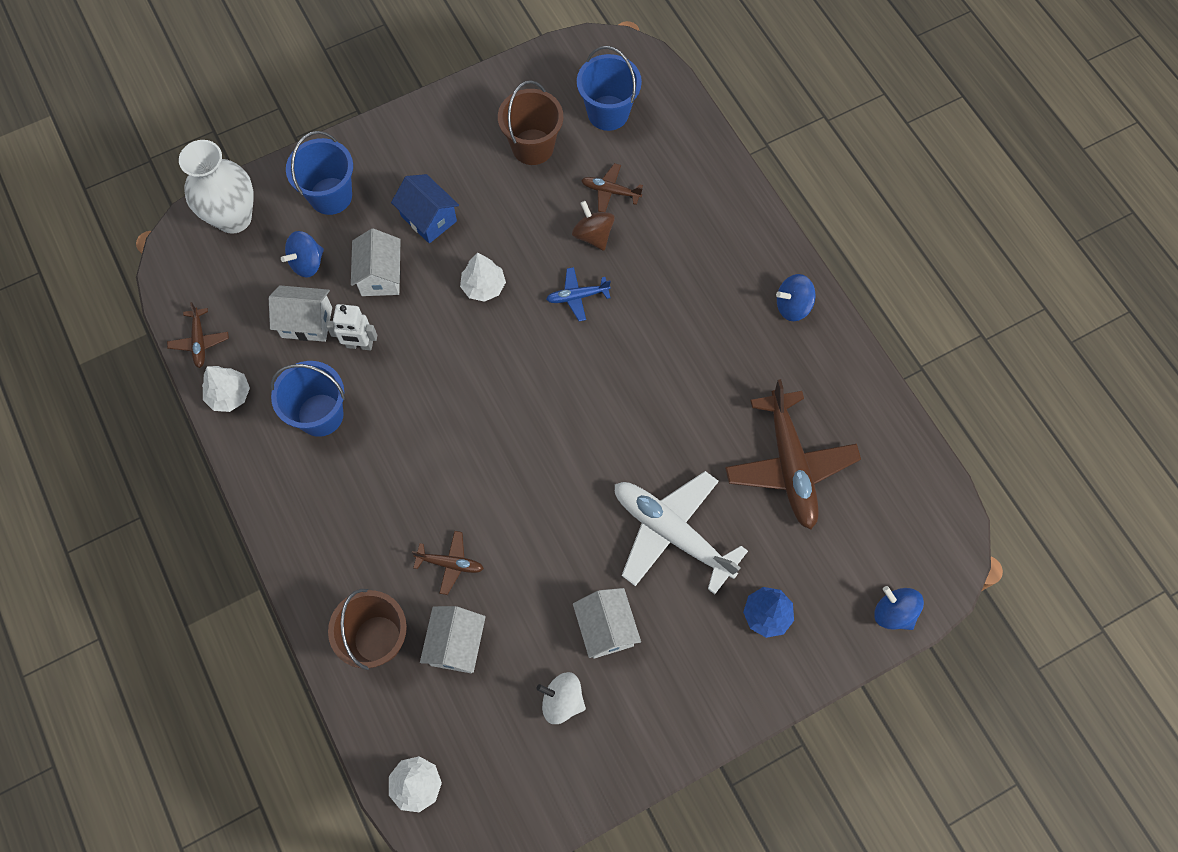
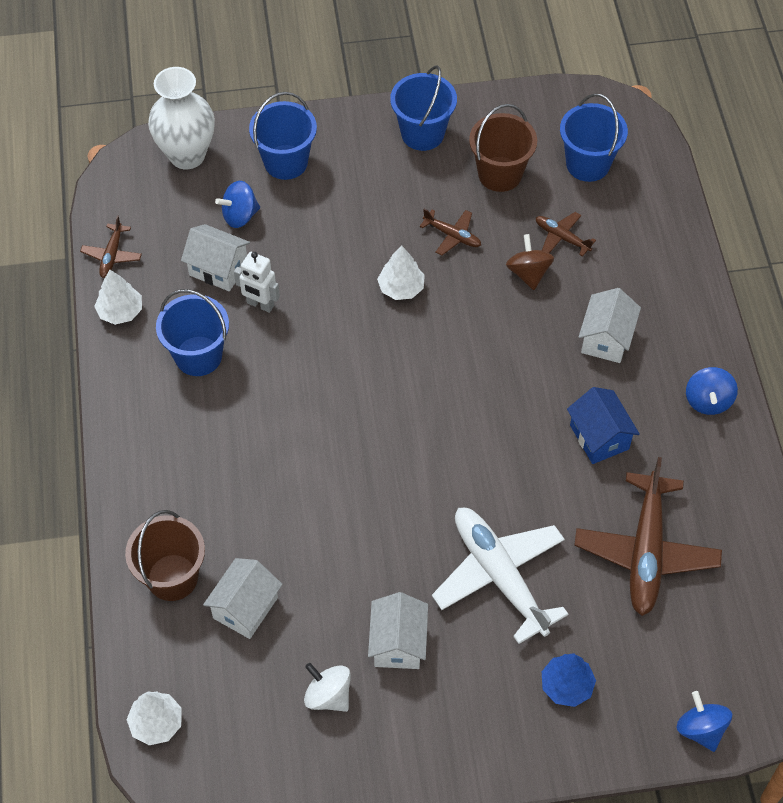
camera: 20 degrees right, 10 degrees down
white house [351,228,401,296] -> white house moved to [579,288,641,363]
blue house [391,174,459,244] -> blue house moved to [567,387,640,464]
brown plane [412,531,484,595] -> brown plane moved to [419,209,481,256]
blue plane [546,267,611,321] -> none
blue spinning top [776,274,815,321] -> blue spinning top turned 90 degrees counterclockwise [686,367,738,415]
none -> blue bucket [390,66,457,151]

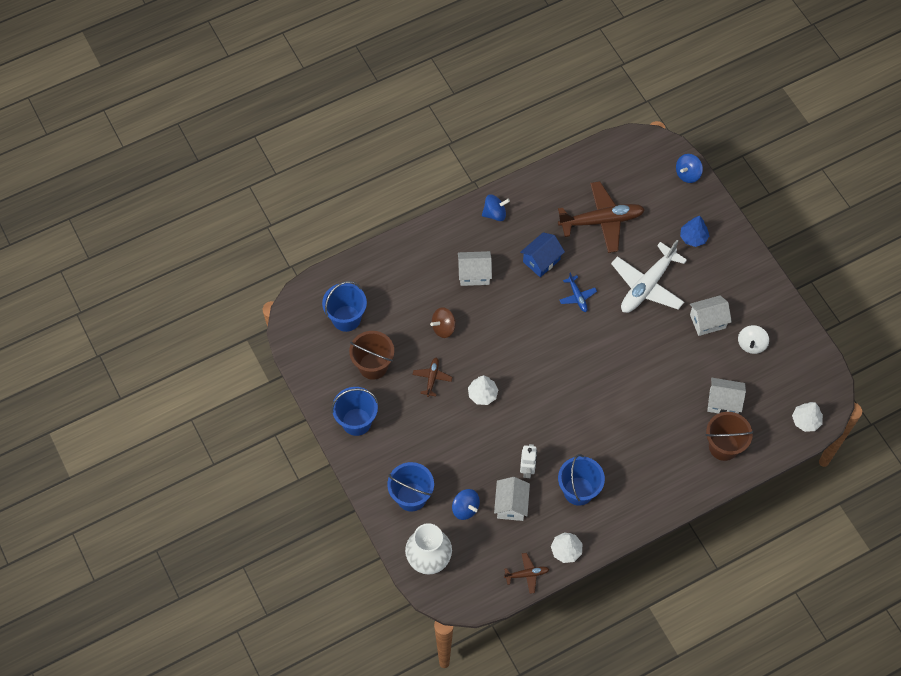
camera: 110 degrees left, 5 degrees up
brown plane [536,212,596,257] -> none
none -> blue plane [560,272,597,312]

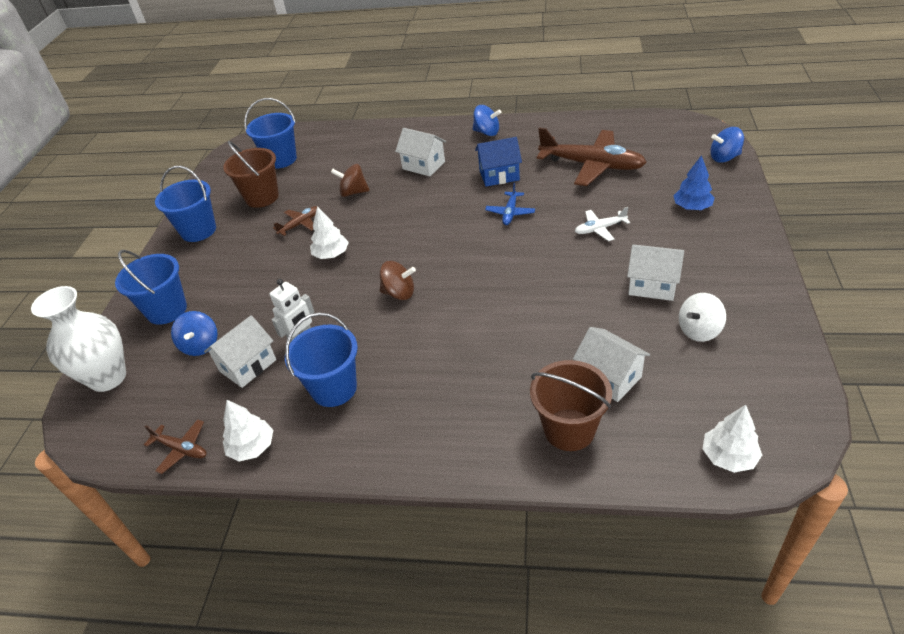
camera: 40 degrees right, 20 degrees down
white plane [611,240,687,313] -> white plane [575,207,630,241], size x0.47
none -> brown spinning top [380,261,416,300]

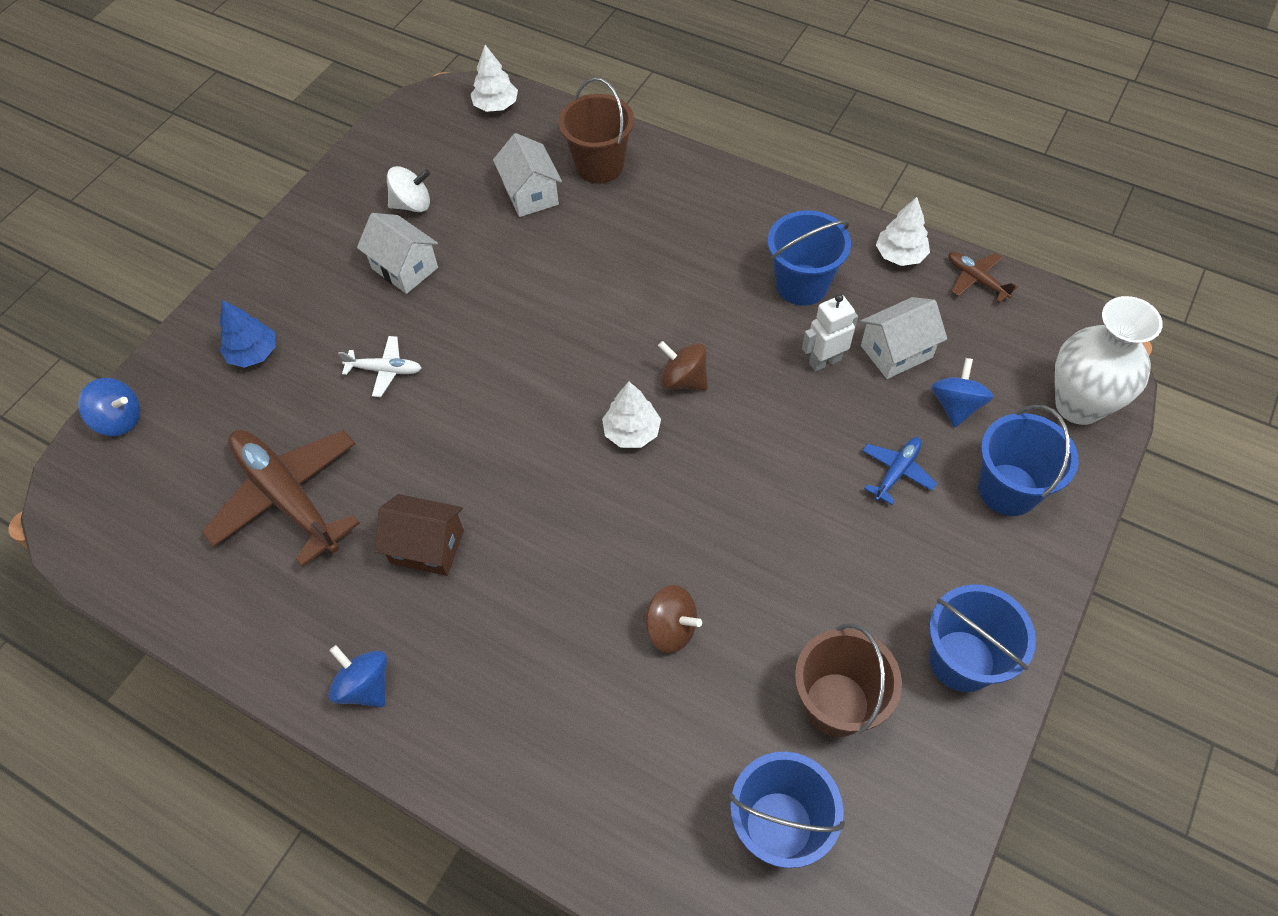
camera: 160 degrees left, 15 degrees up
brown plane [273,206,317,236] -> none
white tree [310,206,349,259] -> white tree moved to [602,382,661,448]
white house [395,128,446,176] -> none
blue house [475,137,522,186] -> brown house [375,494,464,576]
blue plane [485,183,535,225] -> blue plane moved to [862,437,937,505]

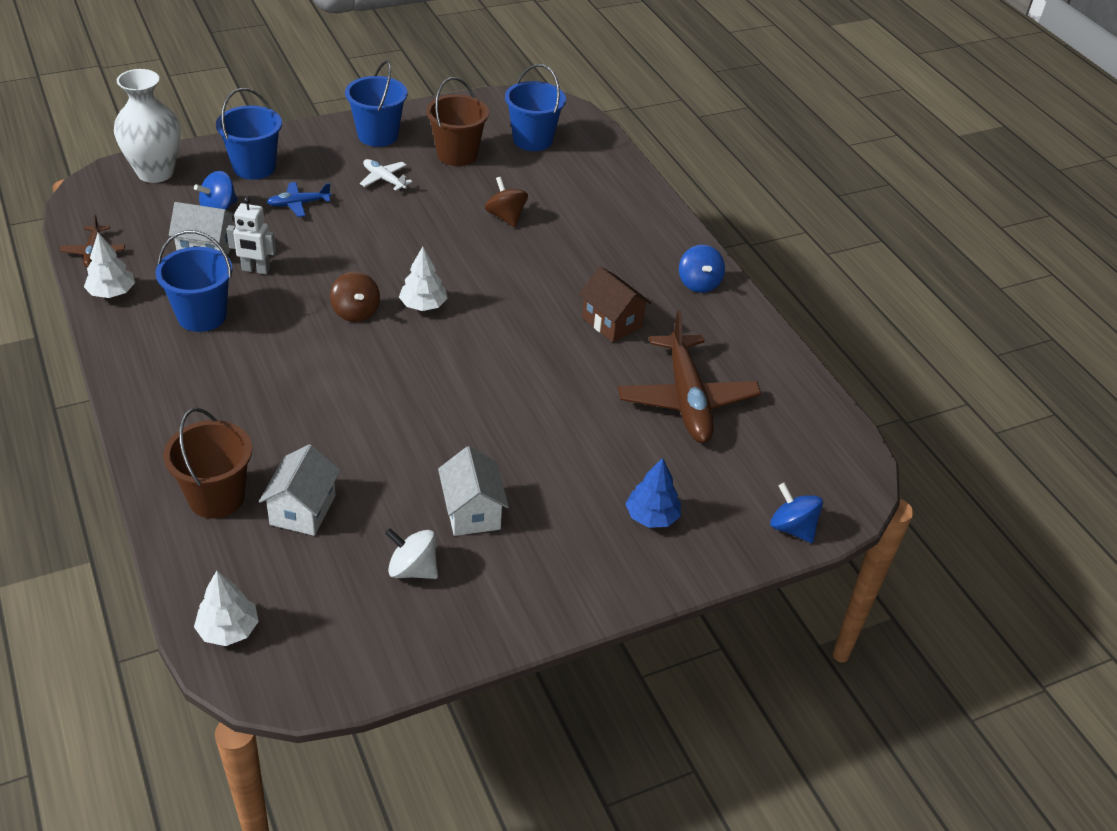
camera: 150 degrees left, 15 degrees down
white plane [338,336,421,397] -> white plane moved to [360,159,413,191]

